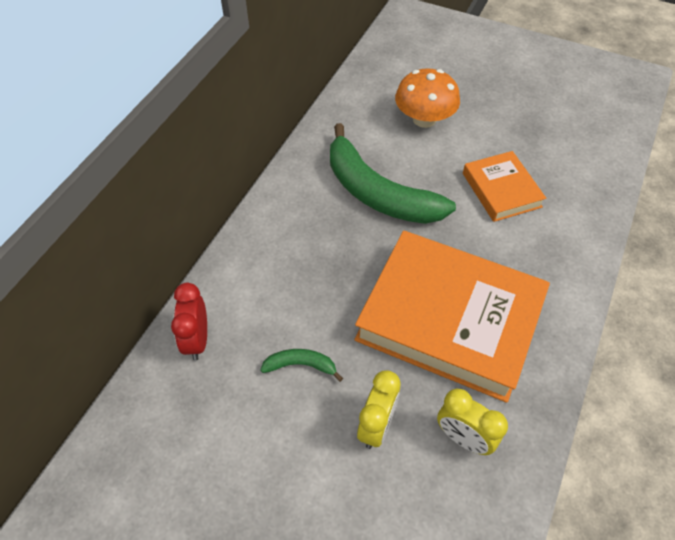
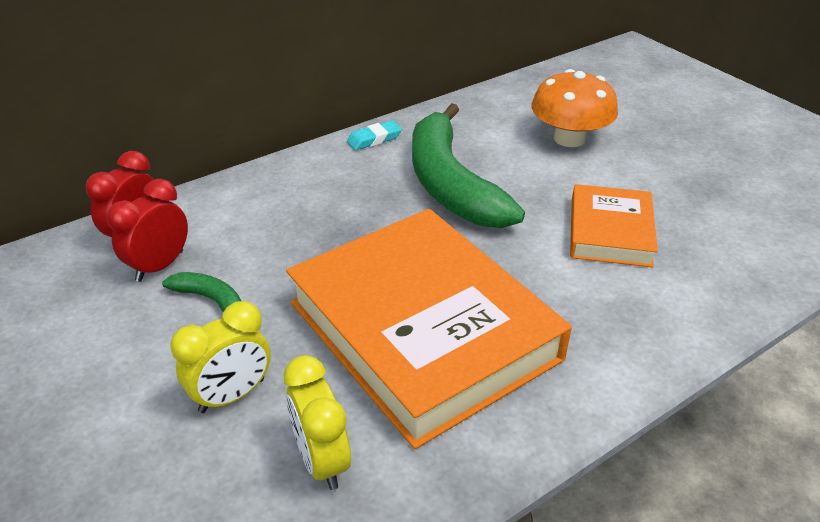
camera: 30 degrees right, 15 degrees down
none -> red clock [107,179,188,282]
none -> turquoise eraser [347,120,402,150]

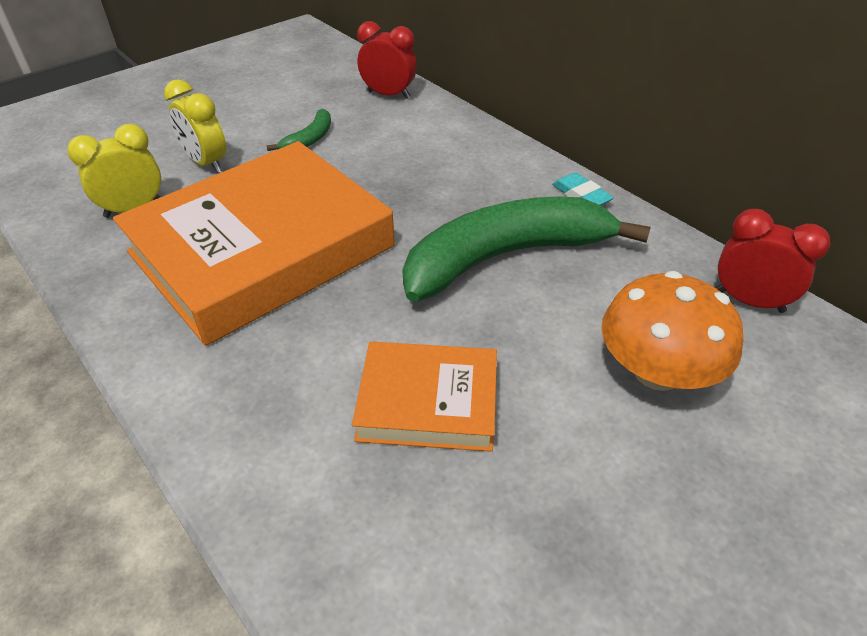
camera: 85 degrees right, 5 degrees up
red clock [107,179,188,282] -> red clock moved to [716,209,830,313]

